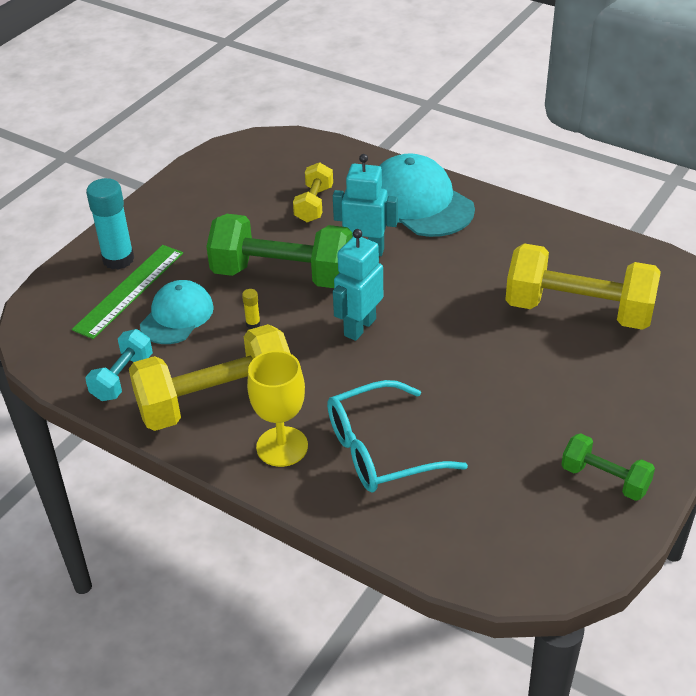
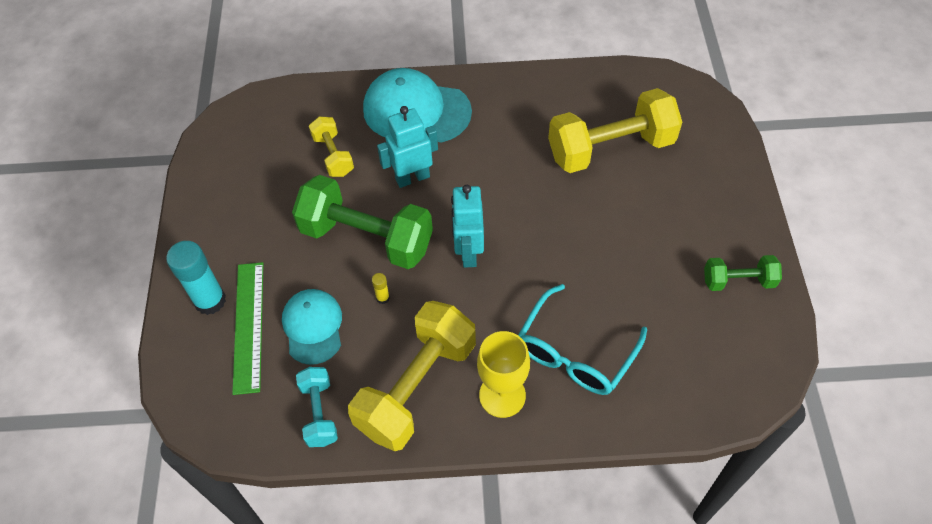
camera: 35 degrees left, 15 degrees up
green dumbbell [206,214,353,288] -> green dumbbell turned 45 degrees clockwise [292,175,433,269]

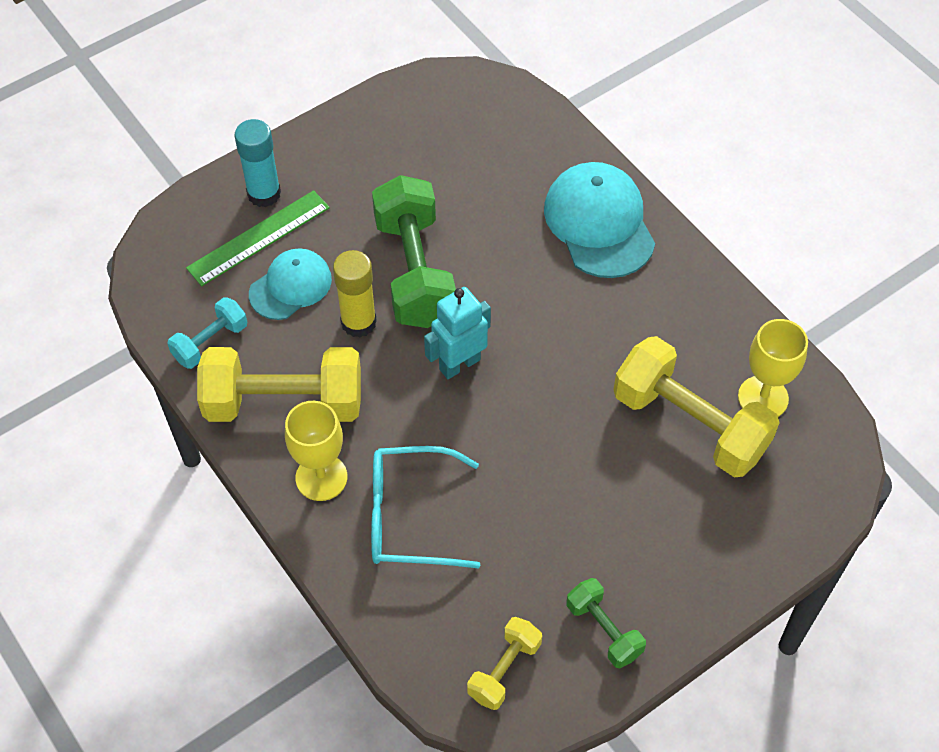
camera: 55 degrees right, 0 degrees up
yellow dumbbell [309,116,354,177] -> yellow dumbbell moved to [467,617,542,710]
yellow glue stick [372,273,390,304] -> yellow glue stick [333,250,377,338], size x2.31
turquoise robot [377,106,438,188] -> none
none -> yellow goblet [738,319,808,417]

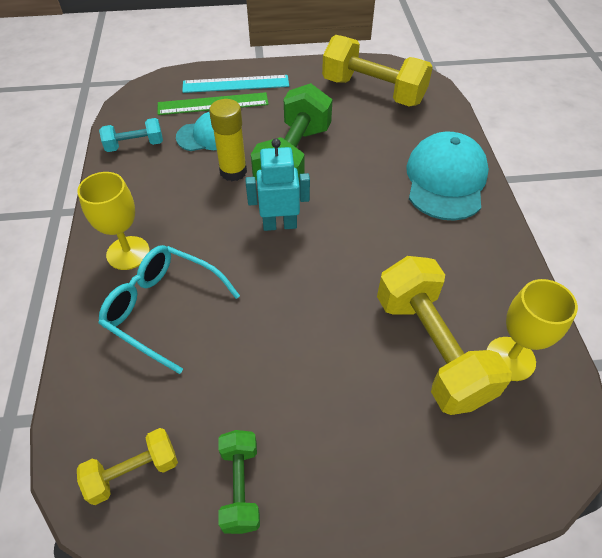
camera: 30 degrees right, 5 degrees down
yellow dumbbell [197,347,361,422] -> yellow dumbbell moved to [322,35,433,106]
turquoise glue stick [235,119,281,207] -> turquoise ruler [182,75,289,93]

